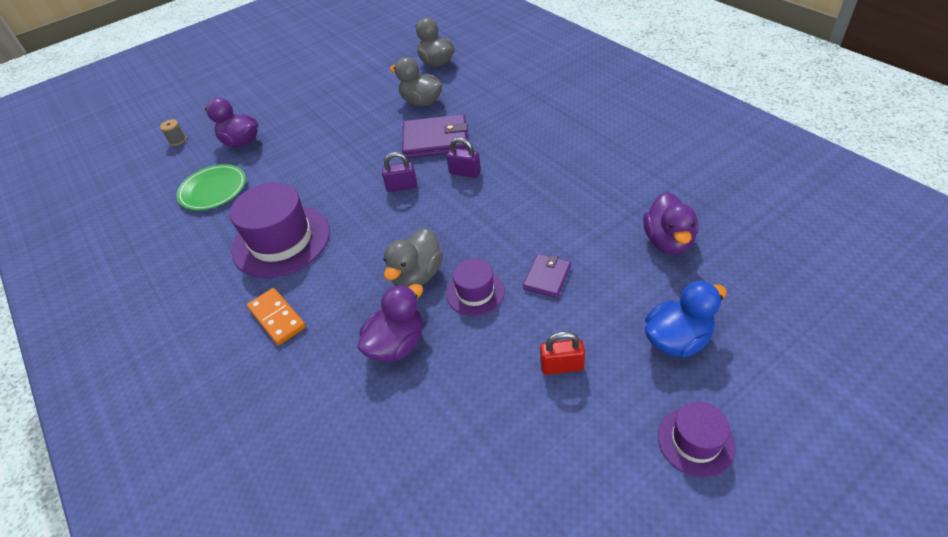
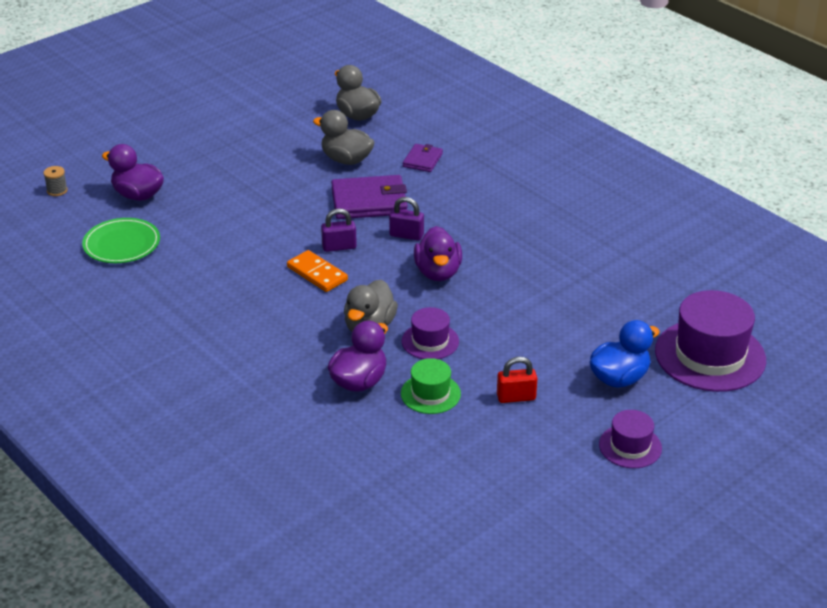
camera: 10 degrees left, 10 degrees down
purple hat [230,182,330,278] -> purple hat moved to [655,290,766,392]
orange domino [247,288,306,345] -> orange domino moved to [287,250,348,292]
purple wallet [523,254,571,298] -> purple wallet moved to [403,144,443,172]
purple duck [643,192,699,255] -> purple duck moved to [414,226,462,281]
none -> green hat [401,358,461,414]

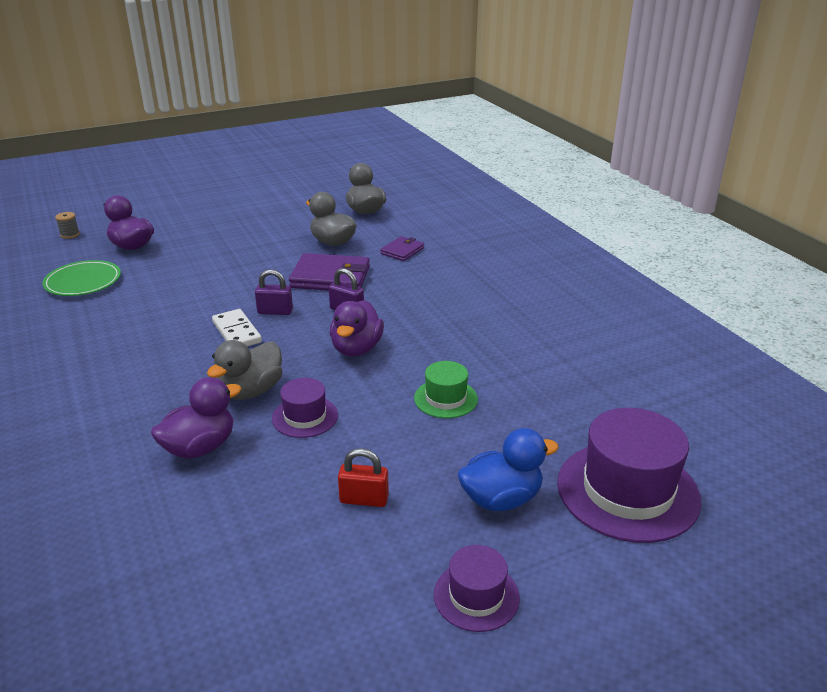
camera: 15 degrees right, 5 degrees down
orange domino [287,250,348,292] -> white domino [212,309,262,346]
green hat [401,358,461,414] -> green hat moved to [414,361,478,418]

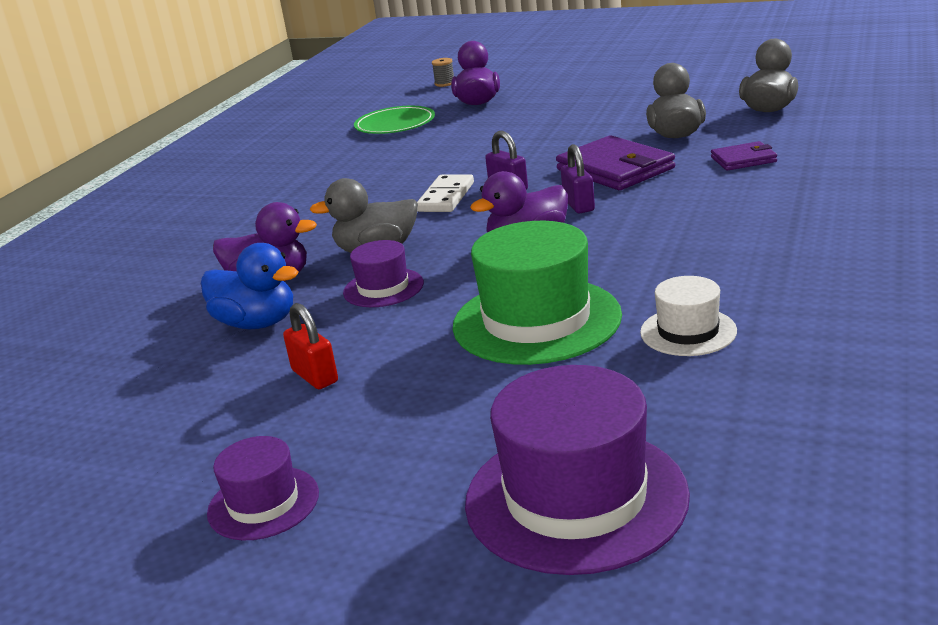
camera: 50 degrees right, 5 degrees down
green hat [414,361,478,418] -> green hat [453,221,622,365], size x1.89
blue duck [458,428,559,511] -> blue duck moved to [201,243,298,329]
none -> white hat [640,276,737,356]

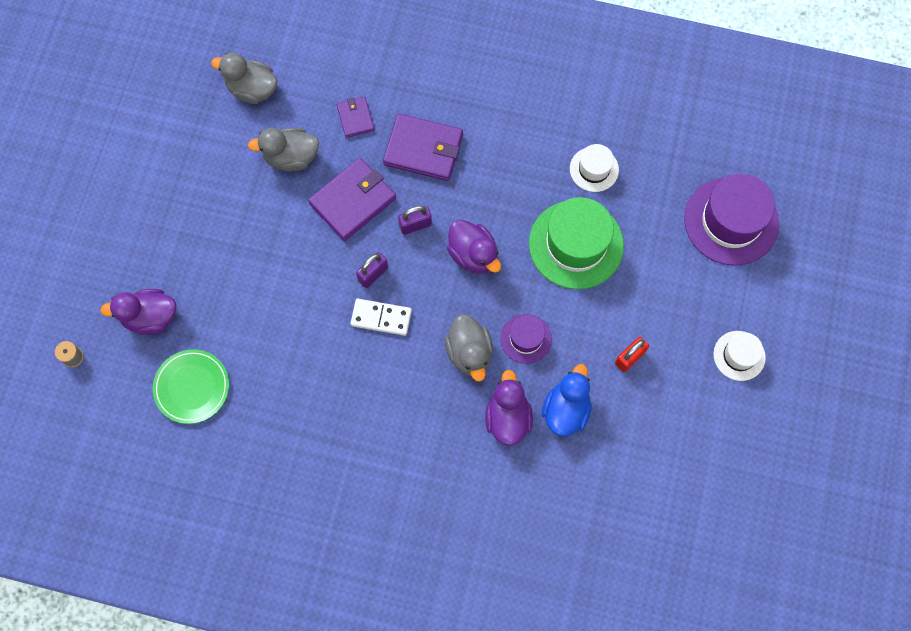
camera: 100 degrees left, 45 degrees up
purple hat [207,436,319,540] -> white hat [713,331,766,381]
none -> purple wallet [383,114,463,181]

